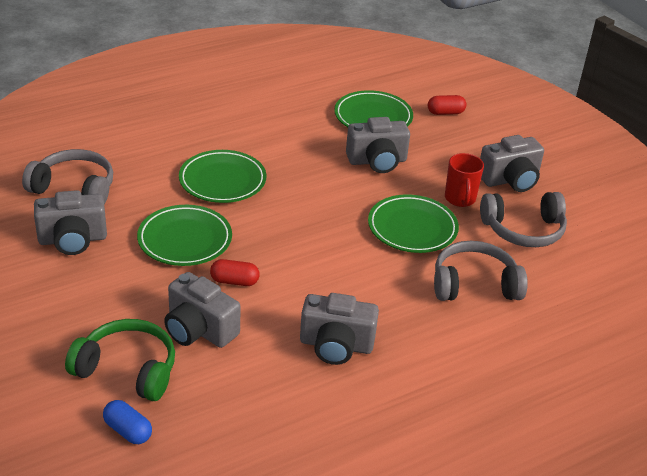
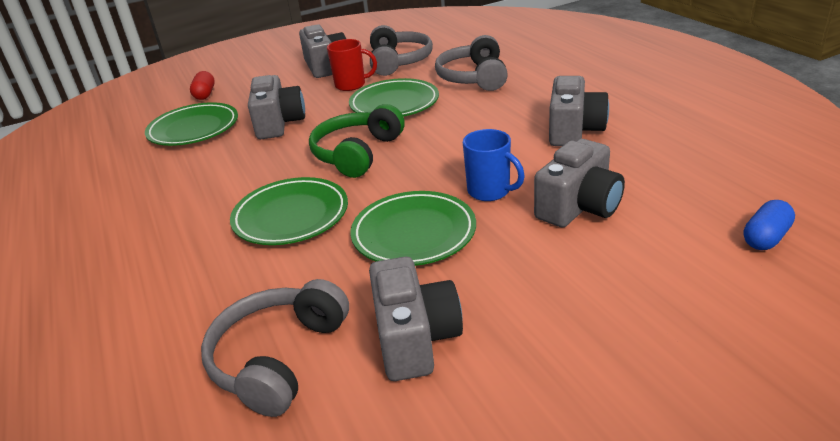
camera: 80 degrees left, 5 degrees down
green headphones [65,319,175,401] -> green headphones moved to [309,104,405,178]
red capsule [210,259,259,286] -> blue mug [463,129,525,201]

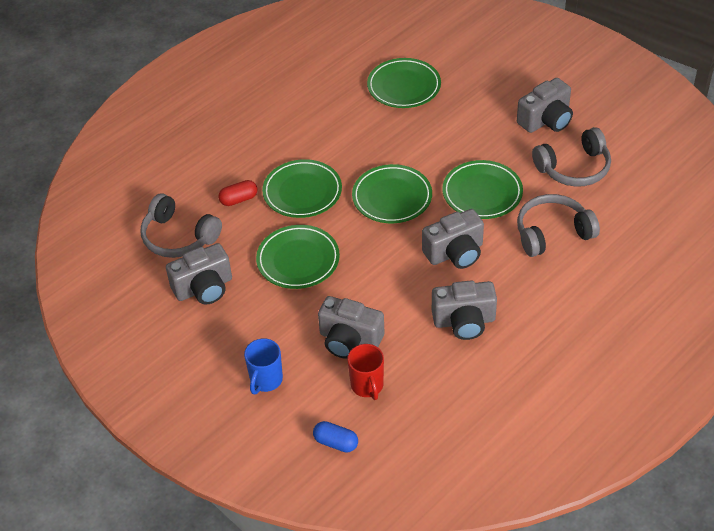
camera: 70 degrees right, 15 degrees up
red capsule [190,71,215,100] -> red capsule moved to [218,180,258,206]
grey headphones [201,279,349,417] -> grey headphones turned 150 degrees counterclockwise [141,193,222,258]
grey camera [248,75,305,139] -> grey camera moved to [422,209,484,269]
green headphones [309,104,405,178] -> green plate [352,164,432,223]
red mug [327,39,377,91] -> red mug moved to [347,344,384,400]
blue mug [463,129,525,201] -> blue mug moved to [244,338,283,394]

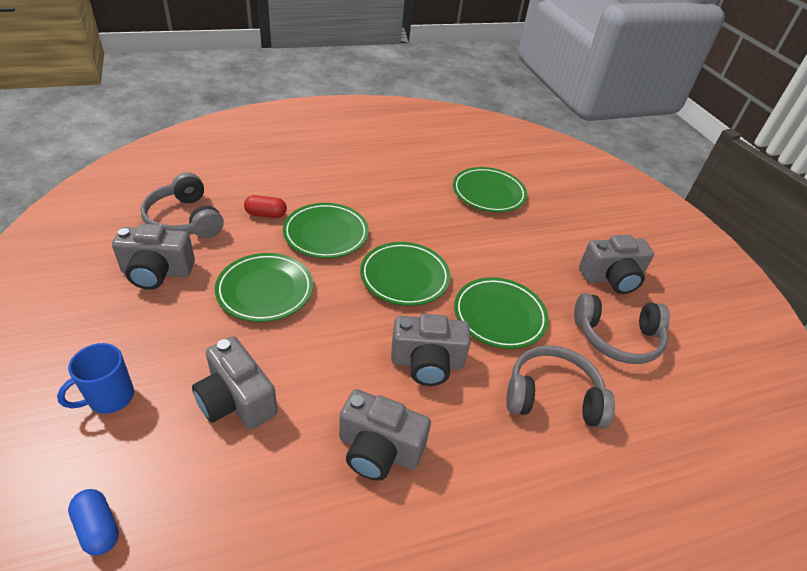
camera: 20 degrees right, 5 degrees down
red mug [347,344,384,400] -> none

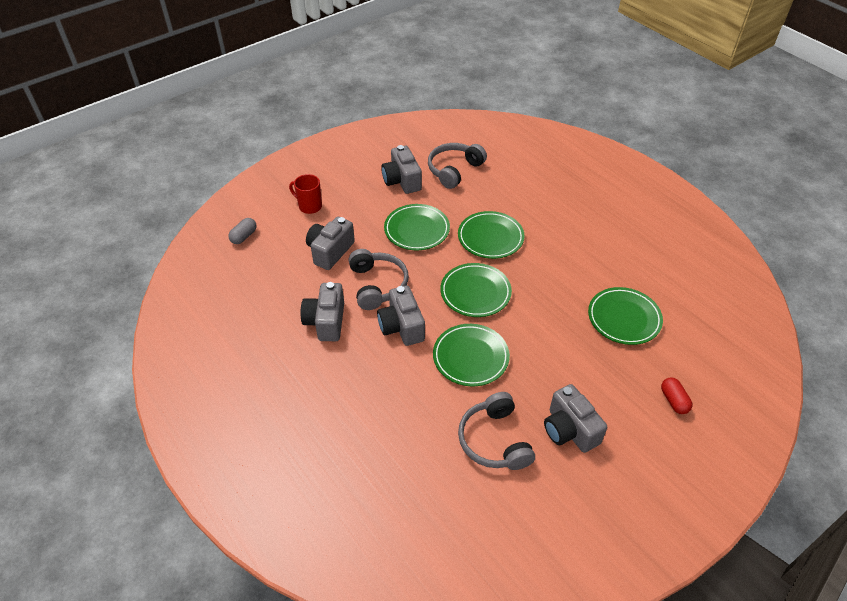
camera: 75 degrees right, 5 degrees up
blue mug [57,343,134,414] -> red mug [289,174,322,214]
blue capsule [68,489,119,556] -> grey capsule [228,218,257,244]
red capsule [244,195,287,218] -> red capsule moved to [661,377,693,414]
grey headphones [506,345,615,429] -> grey headphones moved to [349,249,409,310]

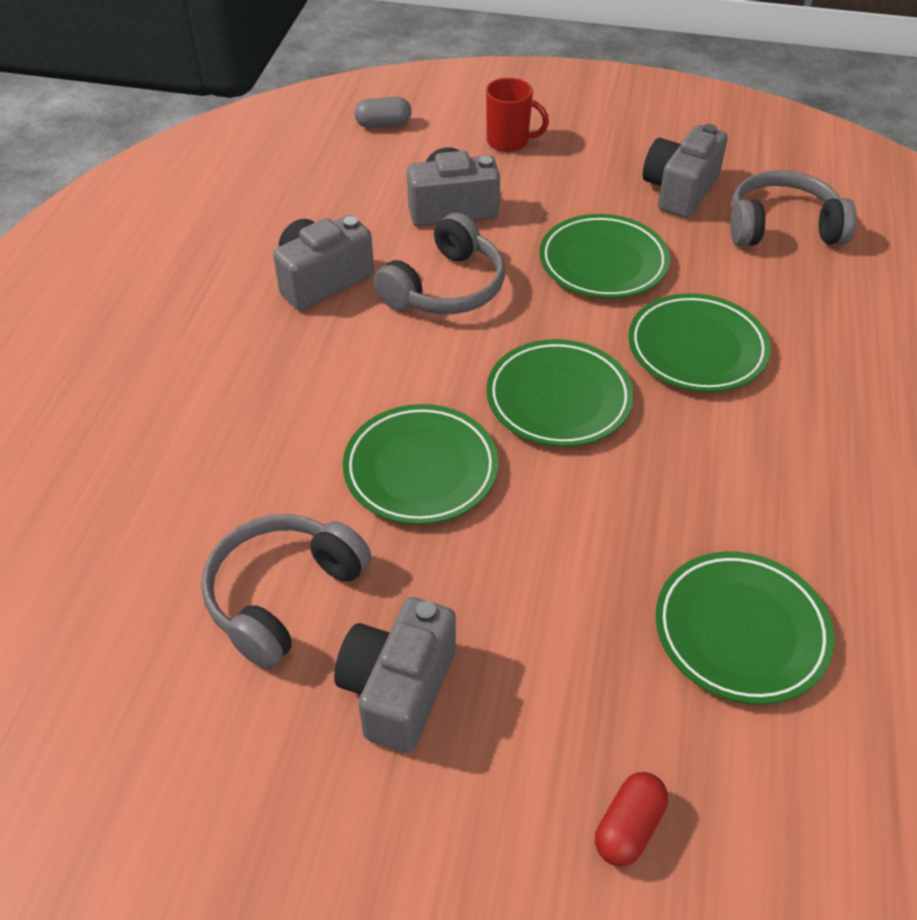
camera: 50 degrees right, 0 degrees up
red mug [289,174,322,214] -> red mug turned 120 degrees clockwise [486,78,549,152]
grey camera [377,285,425,346] -> none

